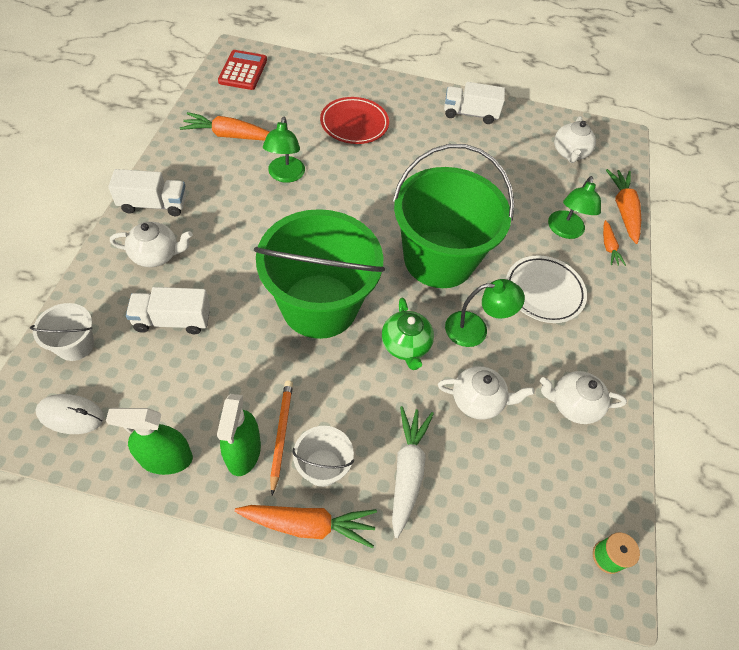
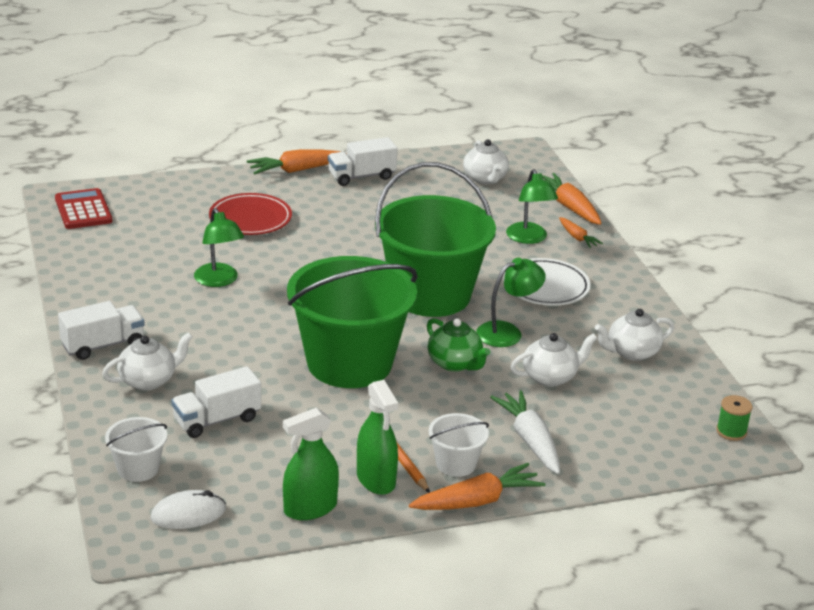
camera: 25 degrees left, 25 degrees down
orange carrot [180,112,269,141] -> orange carrot moved to [247,149,347,174]

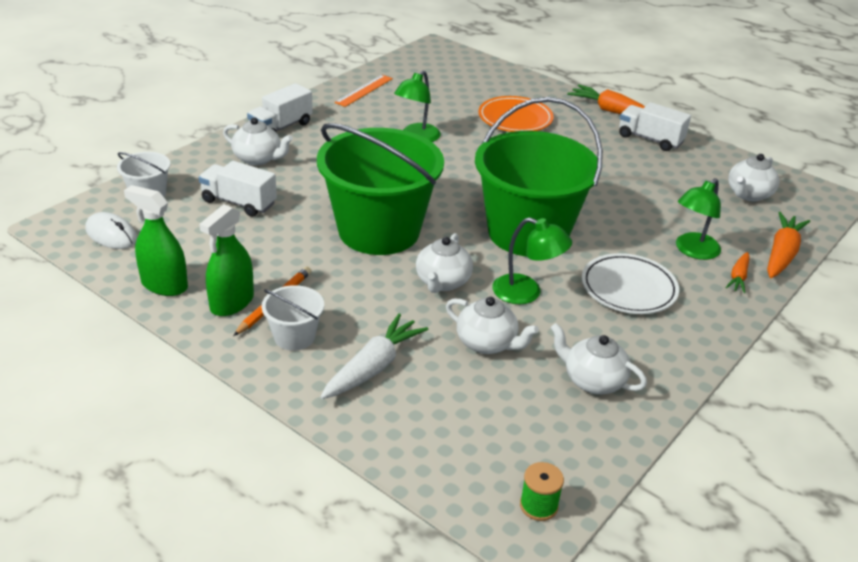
camera: 55 degrees right, 5 degrees up
red calculator [55,188,112,229] -> none
white truck [58,301,145,360] -> white truck turned 105 degrees clockwise [247,83,313,133]
red plate [209,193,292,235] -> orange plate [478,96,554,132]
orange carrot [409,463,545,510] -> none
green teapot [427,318,490,372] -> white teapot [416,233,473,293]
none -> orange ruler [335,75,393,107]

